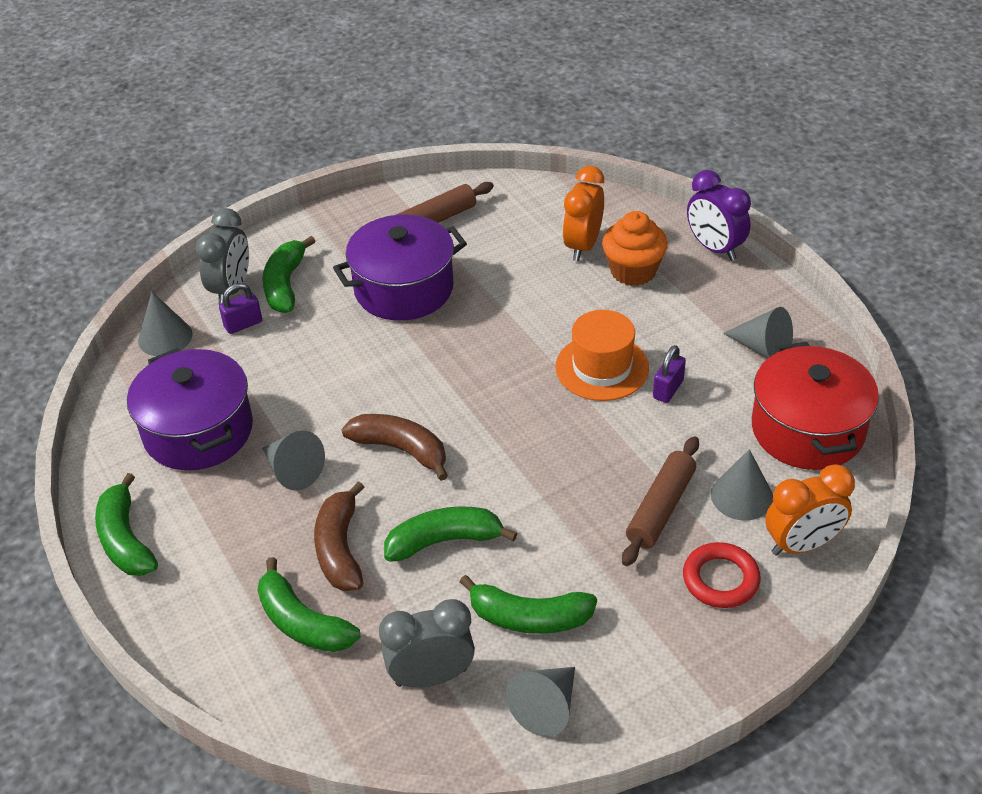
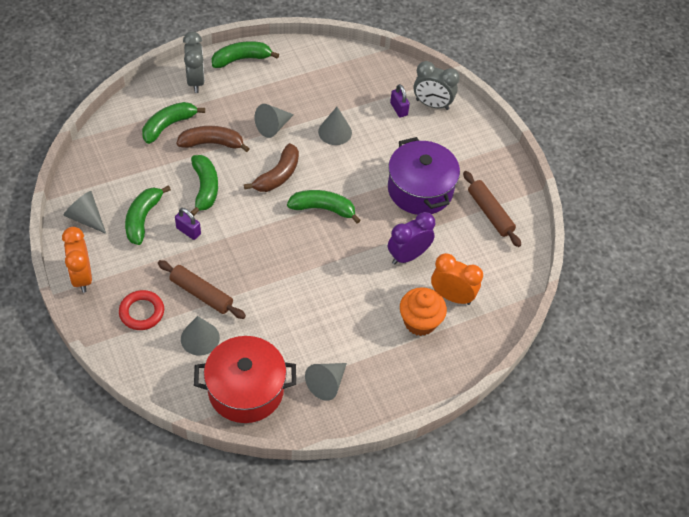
camera: 90 degrees right, 10 degrees up
purple pot [127,348,253,471] -> none
grey cone [138,292,193,356] -> grey cone moved to [318,107,352,145]
green banana [262,236,316,313] -> green banana moved to [287,190,361,224]
grey clock [379,599,475,688] -> grey clock moved to [183,32,205,93]
orange hat [556,310,649,401] -> none
purple padlock [653,345,686,403] -> purple padlock moved to [175,208,201,240]
purple clock [687,170,751,261] -> purple clock moved to [388,212,435,265]
orange clock [765,464,855,556] -> orange clock moved to [62,227,92,293]

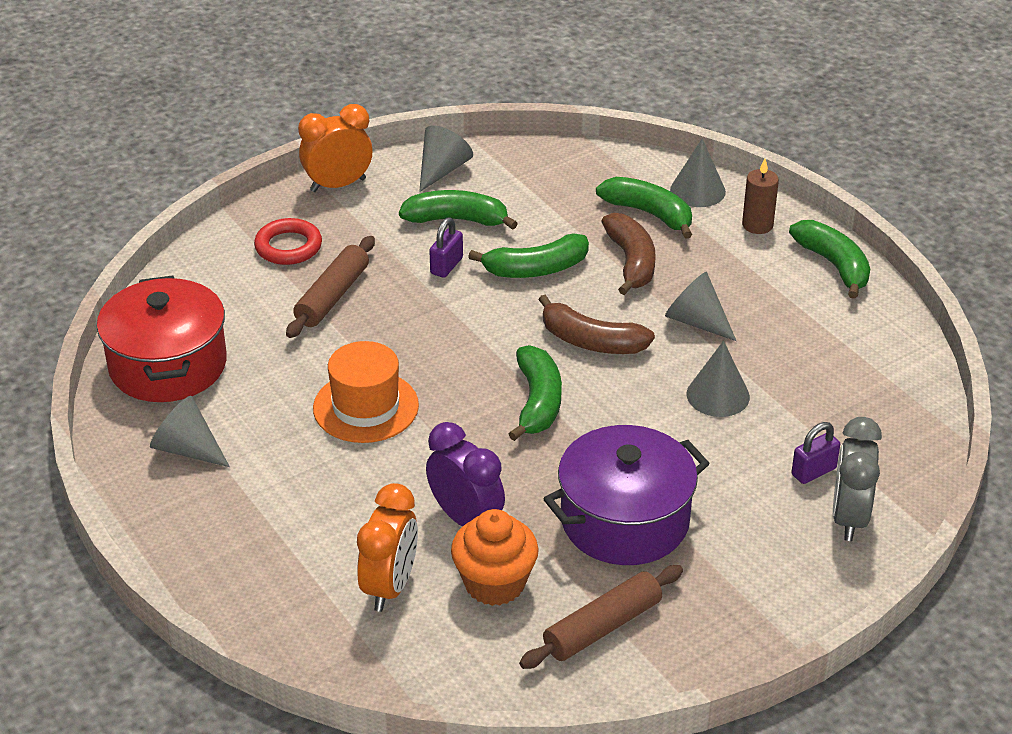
camera: 85 degrees right, 15 degrees down
grey cone [181,316,220,356] -> grey cone moved to [670,138,726,207]
grey clock [183,32,205,93] -> brown candle [742,159,779,234]
orange cupcake [400,287,447,336] -> orange cupcake moved to [451,509,539,606]
none -> orange hat [313,341,419,443]

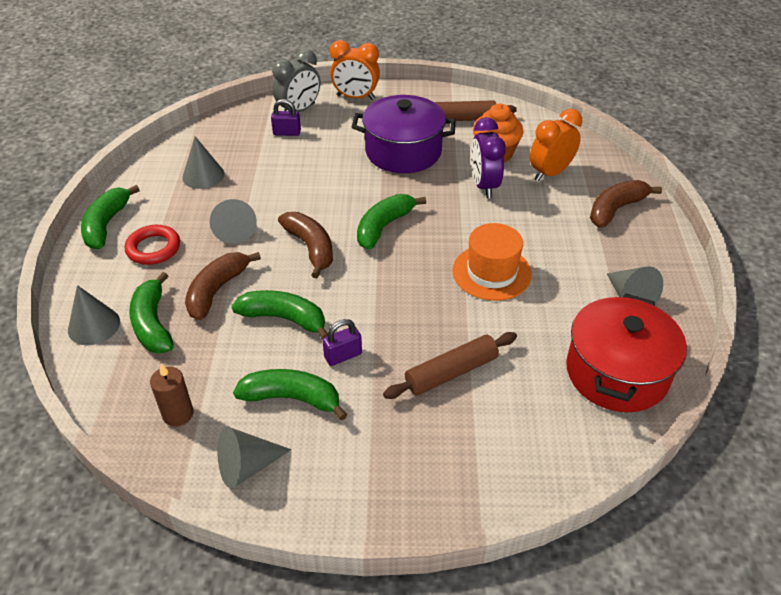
camera: 145 degrees left, 5 degrees up
red ring [254,218,322,265] -> red ring moved to [125,225,180,265]
orange clock [298,104,373,192] -> orange clock moved to [330,40,380,100]
green banana [399,190,518,230] -> green banana turned 150 degrees clockwise [233,369,347,421]
grey cone [686,341,750,417] -> grey cone moved to [182,136,225,189]
brown candle [742,159,779,234] -> brown candle moved to [150,364,194,427]
none -> brown banana [590,180,662,228]

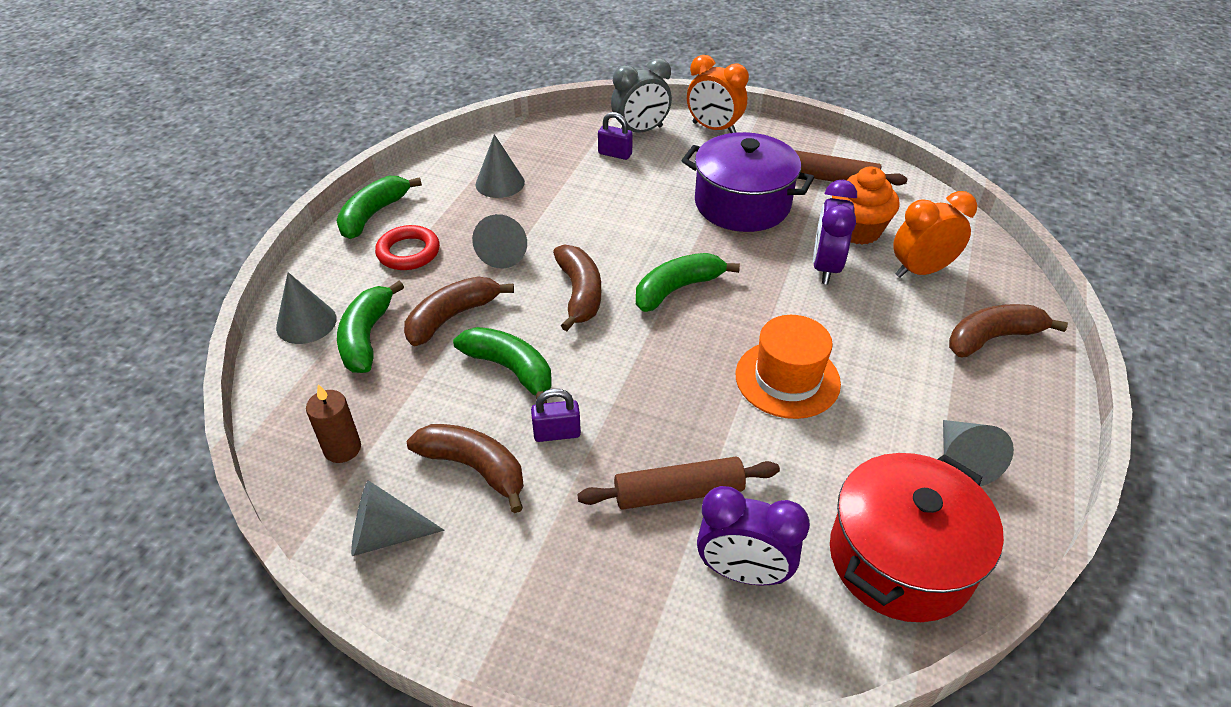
camera: 20 degrees right, 0 degrees up
green banana [233,369,347,421] -> brown banana [407,424,524,513]
none -> purple clock [697,486,810,585]

